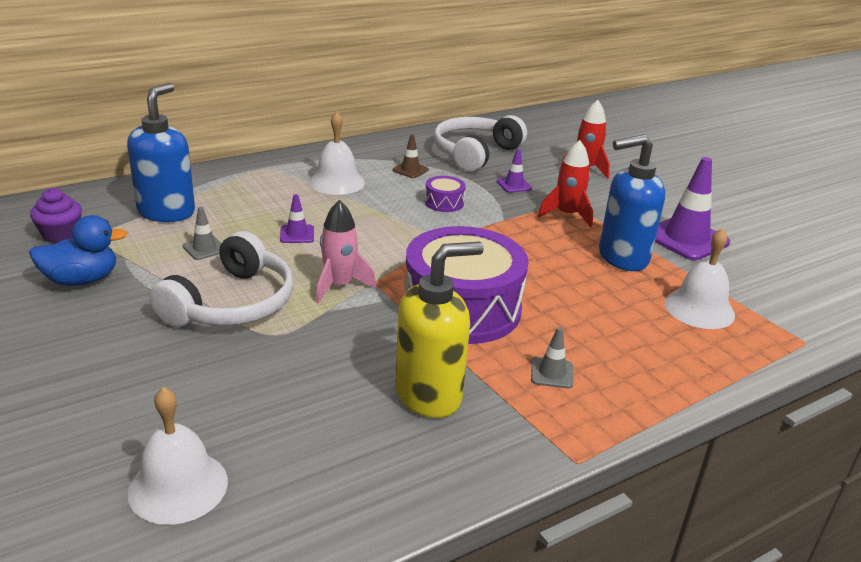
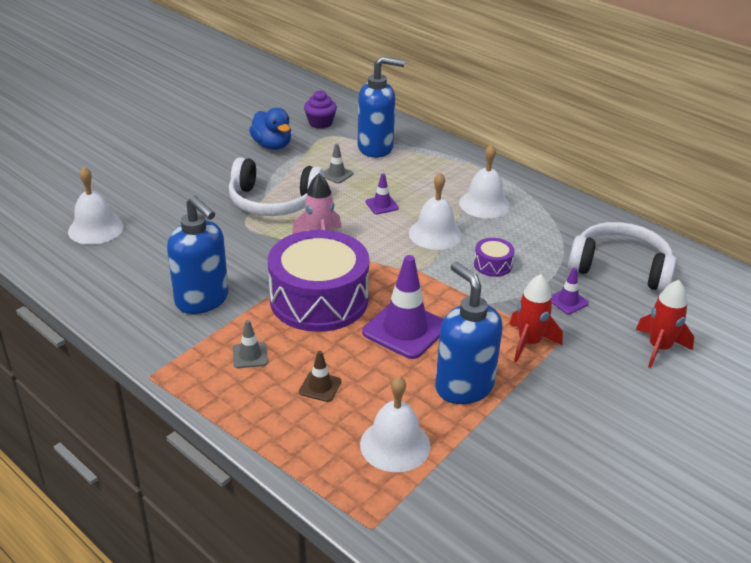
camera: 75 degrees right, 5 degrees up
brown traffic cone [392,135,429,178] -> brown traffic cone moved to [299,351,341,402]
yellow soap dispenser [395,242,484,418] -> blue soap dispenser [167,196,228,314]
purple traffic cone [655,157,730,261] -> purple traffic cone moved to [362,255,444,359]
none -> white bell [409,172,462,250]

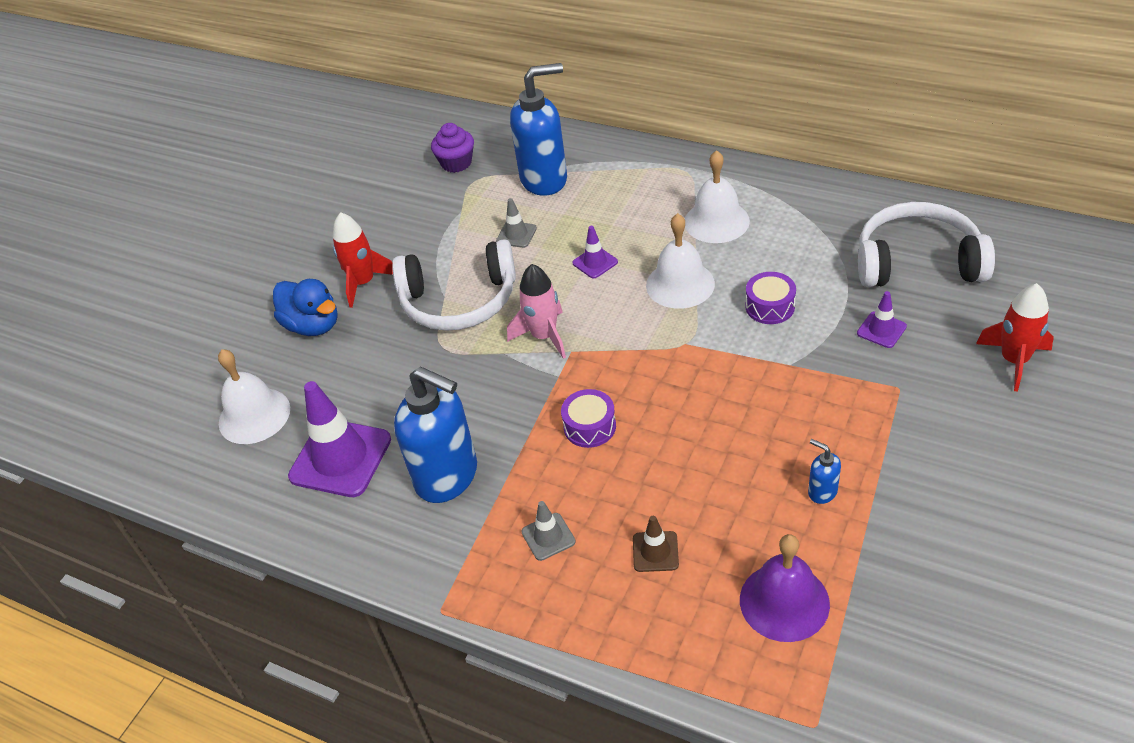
camera: 10 degrees left, 10 degrees up
blue duck [249,108,291,150] -> blue duck moved to [273,279,338,336]
purple drum [268,230,369,332] -> purple drum [561,389,616,448], size x0.41
white bell [360,376,431,472] -> purple bell [740,534,830,642]
purple traffic cone [362,255,444,359] -> purple traffic cone moved to [288,381,391,497]
blue soap dispenser [435,262,502,404] -> blue soap dispenser [808,439,841,504], size x0.42
red rocket [509,274,563,362] -> red rocket moved to [333,212,393,308]

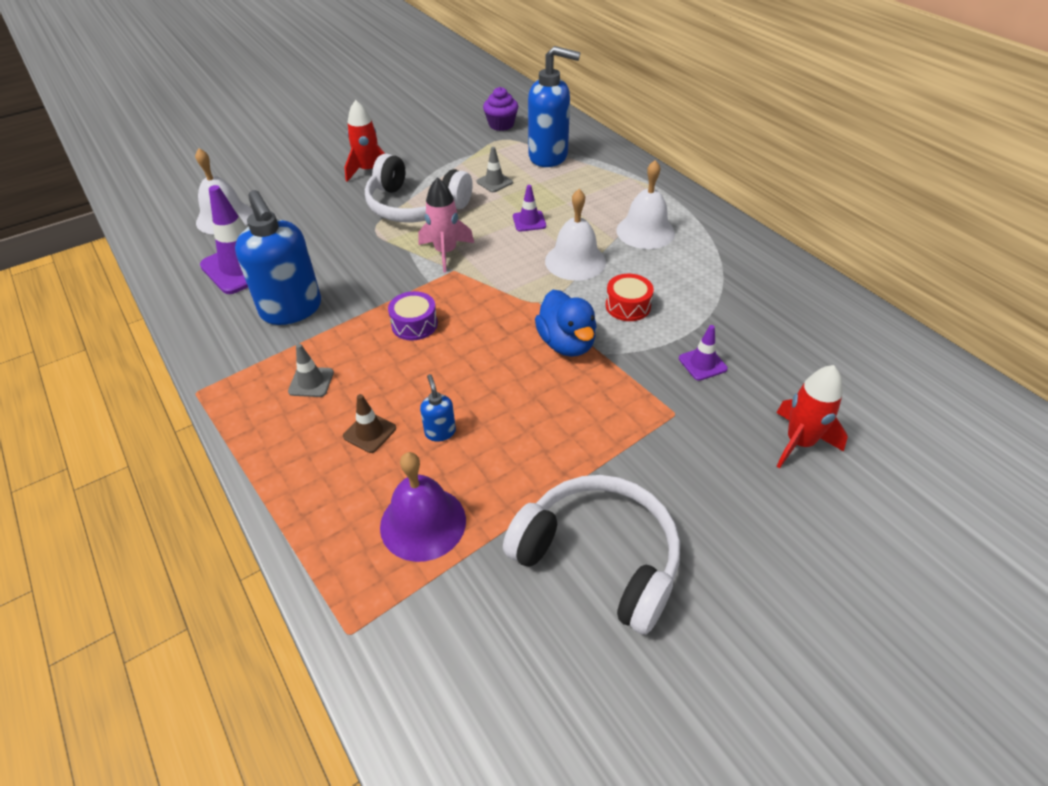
camera: 25 degrees right, 0 degrees up
blue duck [273,279,338,336] -> blue duck moved to [535,290,597,357]
purple drum [746,272,796,324] -> red drum [606,274,654,321]
blue soap dispenser [808,439,841,504] -> blue soap dispenser moved to [420,374,456,442]
white headphones [858,202,995,287] -> white headphones moved to [503,475,680,635]

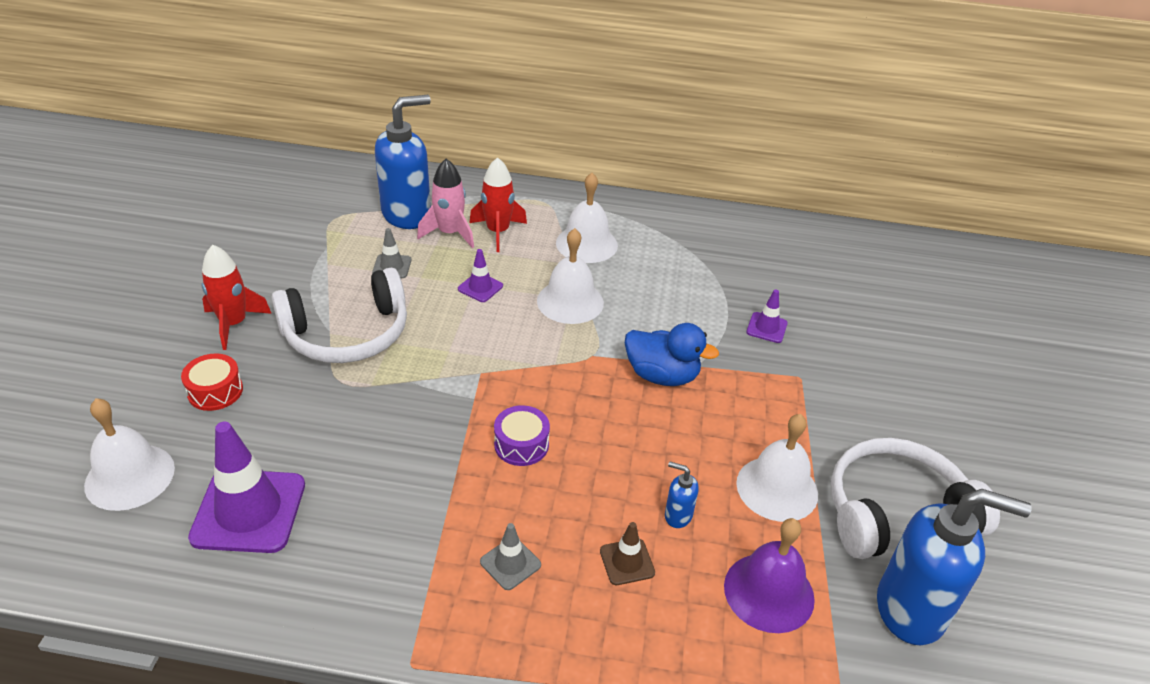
camera: 50 degrees left, 5 degrees down
blue soap dispenser [235,190,321,325] -> blue soap dispenser moved to [877,489,1032,645]
pink rocket [418,177,474,273] -> pink rocket moved to [417,159,474,248]
purple cupcake [483,87,518,131] -> none
red drum [606,274,654,321] -> red drum moved to [181,353,243,411]
red rocket [776,365,848,468] -> red rocket moved to [469,157,527,252]
none -> white bell [736,414,818,522]

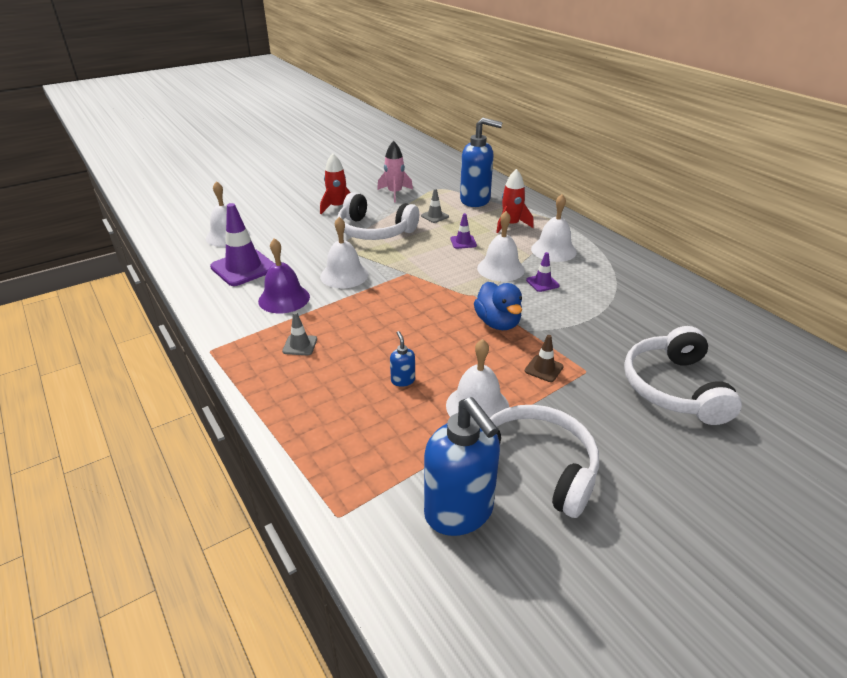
camera: 50 degrees right, 5 degrees down
red drum [181,353,243,411] -> none
pink rocket [417,159,474,248] -> pink rocket moved to [377,141,413,202]
purple drum [494,405,550,466] -> none
brown traffic cone [600,522,655,585] -> brown traffic cone moved to [525,335,564,382]
purple bell [724,518,815,633] -> purple bell moved to [258,238,310,313]
purple traffic cone [746,290,788,343] -> purple traffic cone moved to [526,252,560,292]
none -> white bell [320,217,368,288]
none -> white headphones [624,326,742,425]

